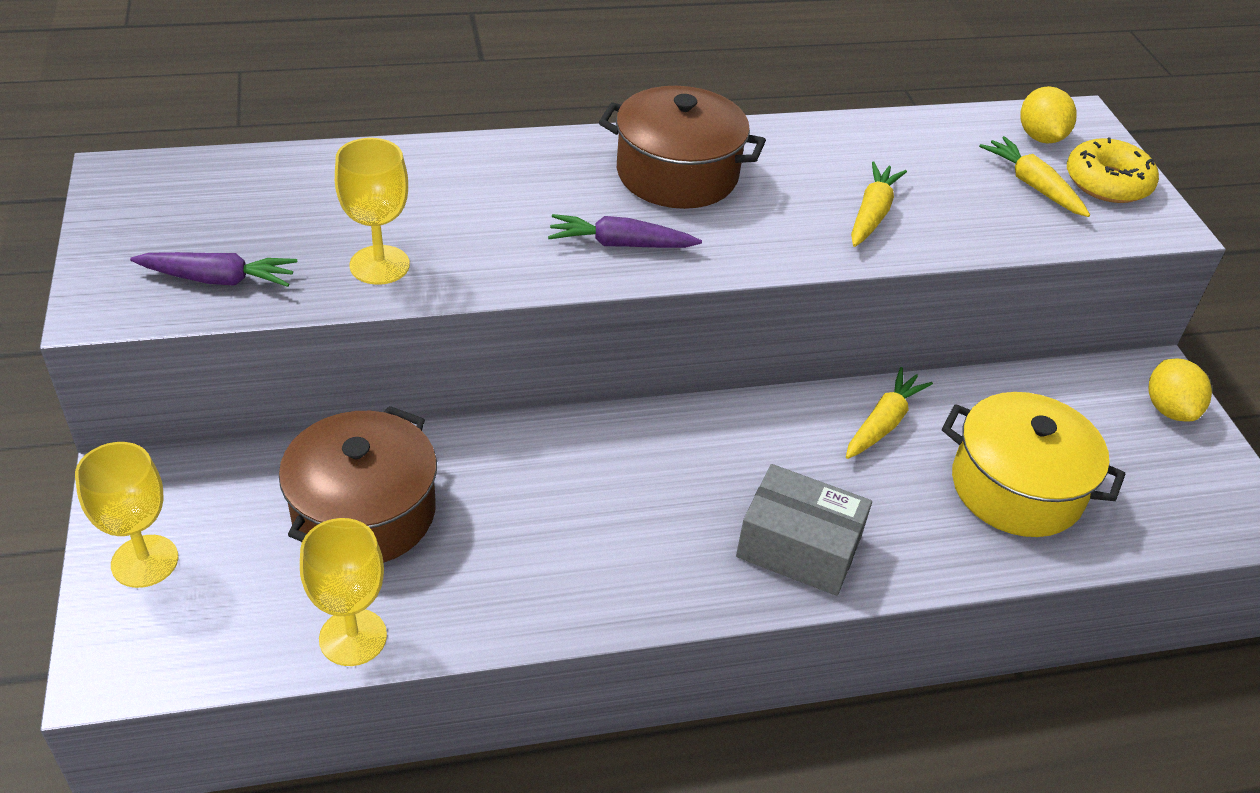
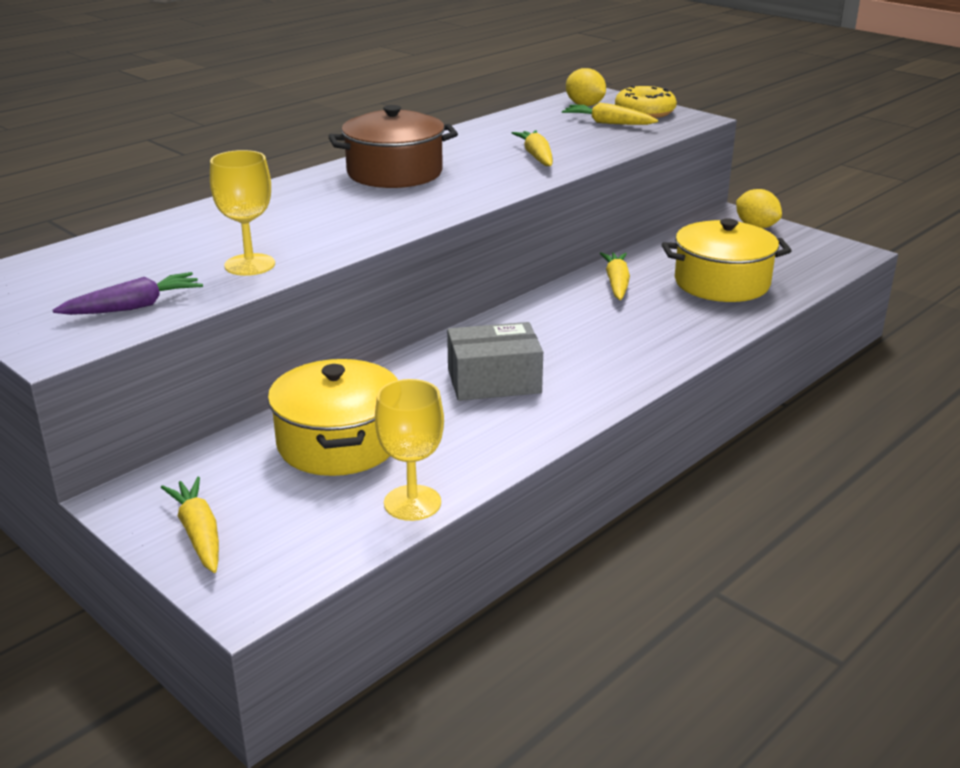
camera: 30 degrees left, 15 degrees down
yellow goblet [75,442,178,588] -> yellow carrot [161,477,219,573]
brown pot [279,406,437,563] -> yellow pot [268,359,398,476]
purple carrot [548,214,702,248] -> none
grey box [736,464,872,596] -> grey box moved to [447,322,543,401]

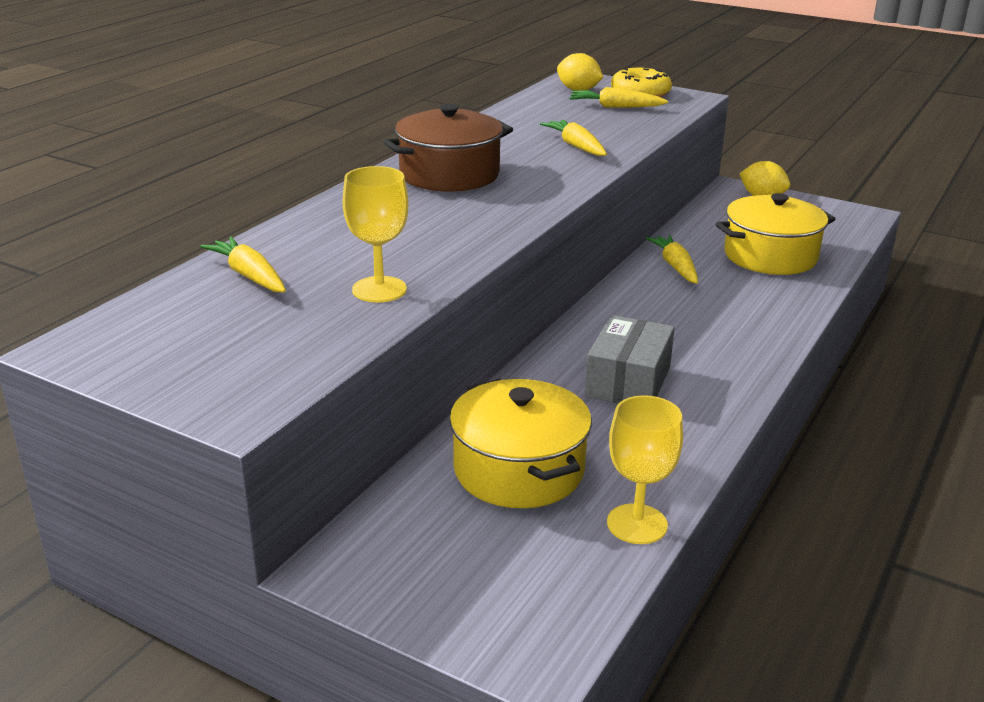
camera: 15 degrees left, 0 degrees up
purple carrot [53,272,203,315] -> none
yellow carrot [161,477,219,573] -> yellow carrot moved to [200,237,286,292]
grey box [447,322,543,401] -> grey box turned 45 degrees counterclockwise [585,315,675,404]

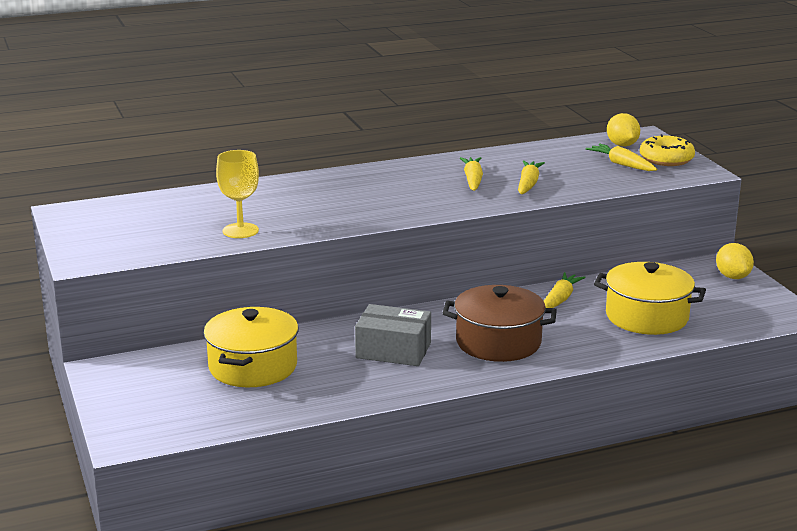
camera: 40 degrees right, 5 degrees down
yellow carrot [200,237,286,292] -> yellow carrot moved to [460,157,483,191]
brown pot [383,104,513,192] -> brown pot moved to [443,285,557,362]
grey box [585,315,675,404] -> grey box turned 45 degrees clockwise [355,304,431,366]
yellow goblet [607,395,683,544] -> none

